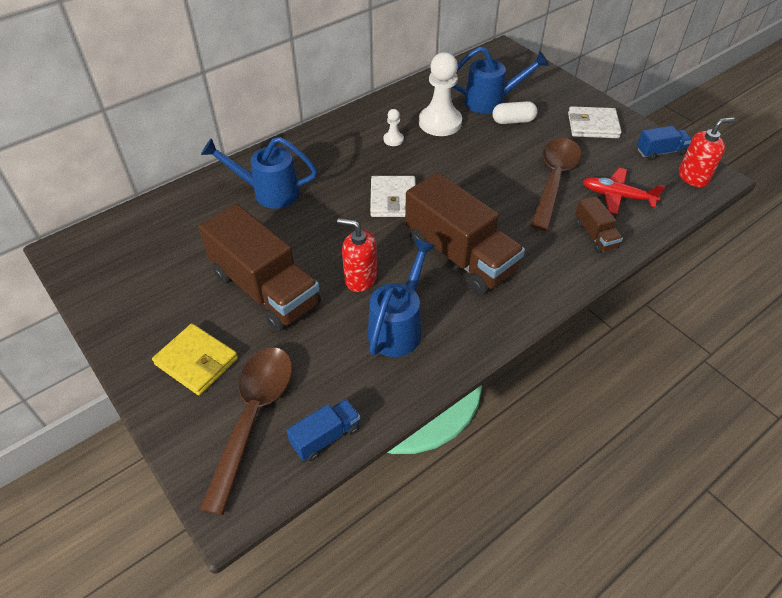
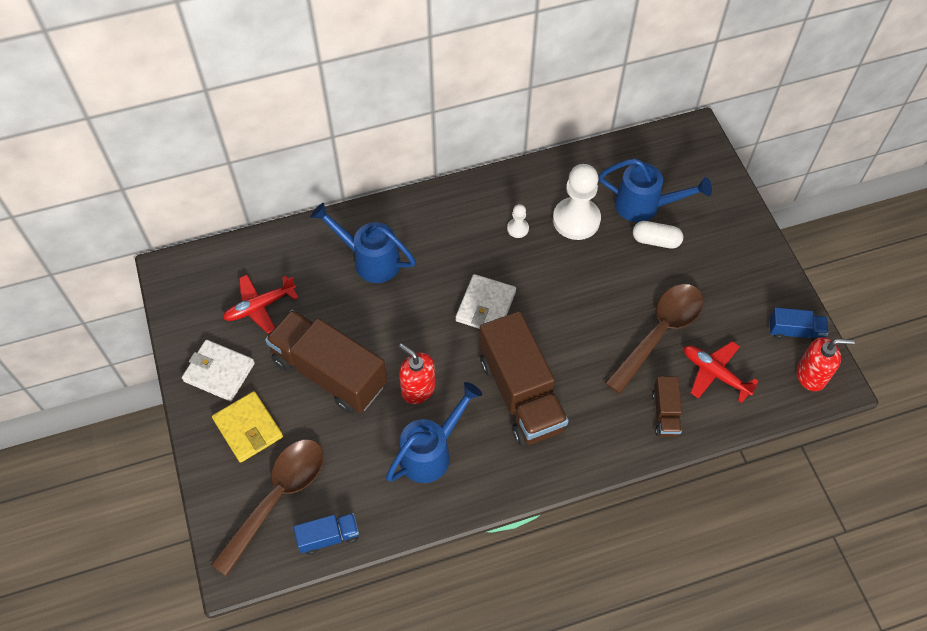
camera: 20 degrees right, 10 degrees up
brown truck [199,204,321,332] -> brown truck turned 150 degrees clockwise [265,310,387,413]
white wallet [568,106,622,138] -> white wallet moved to [182,340,255,401]
none -> red plane [223,275,299,334]

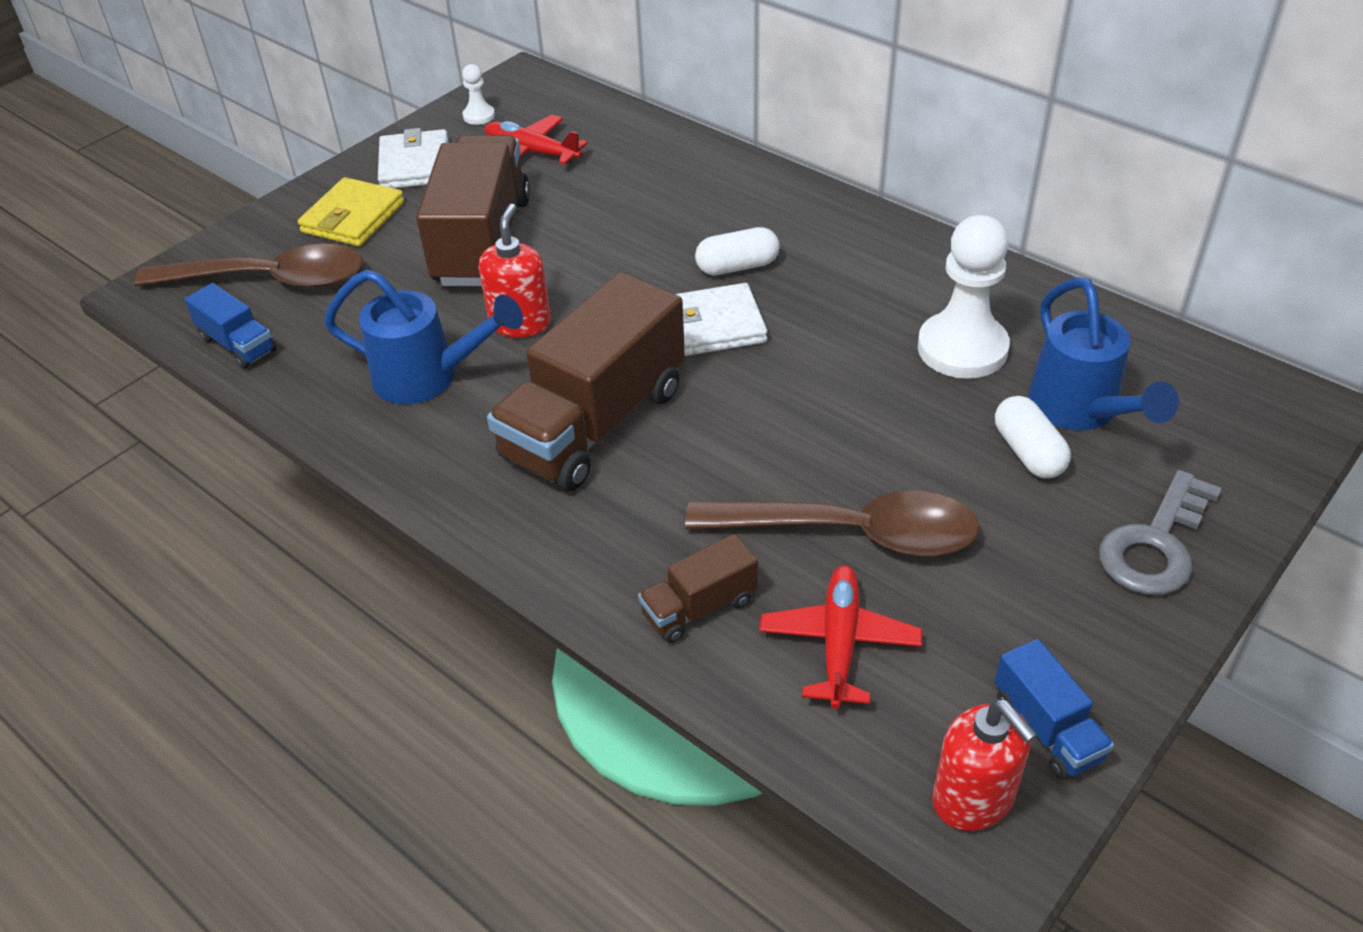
camera: 60 degrees right, 15 degrees down
blue watering can [311,203,416,283] -> none
white pawn [507,204,529,238] -> white pawn moved to [462,64,495,125]
none -> white capsule [695,227,780,275]
none -> grey key [1099,470,1222,595]

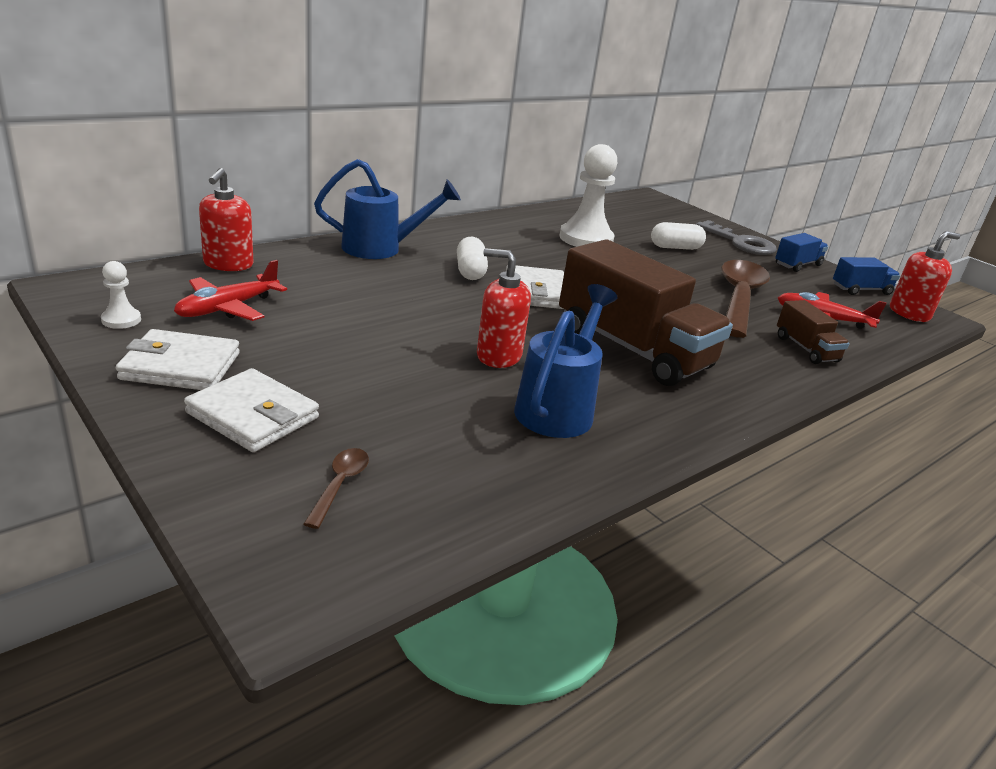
camera: 85 degrees left, 15 degrees down
brown spoon [134,244,363,288] -> brown spoon [304,448,369,529], size x0.42
blue truck [184,283,276,369] -> blue truck moved to [775,233,828,272]
yellow wallet [298,177,404,246] -> white wallet [184,368,319,452]
brown truck [416,135,530,286] -> none
blue watering can [1028,277,1179,430] -> blue watering can moved to [314,159,461,259]
none -> red soap dispenser [199,168,254,271]

